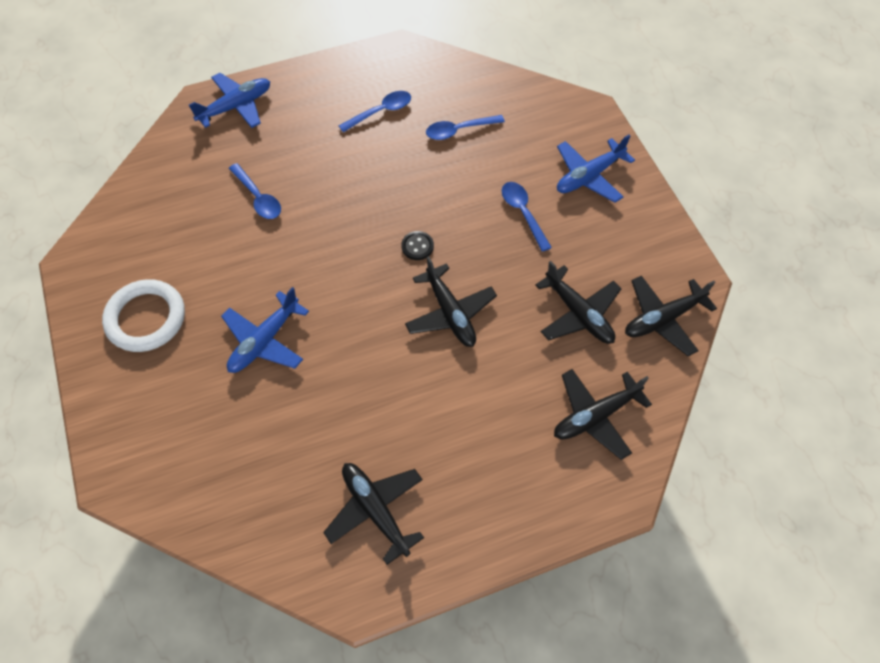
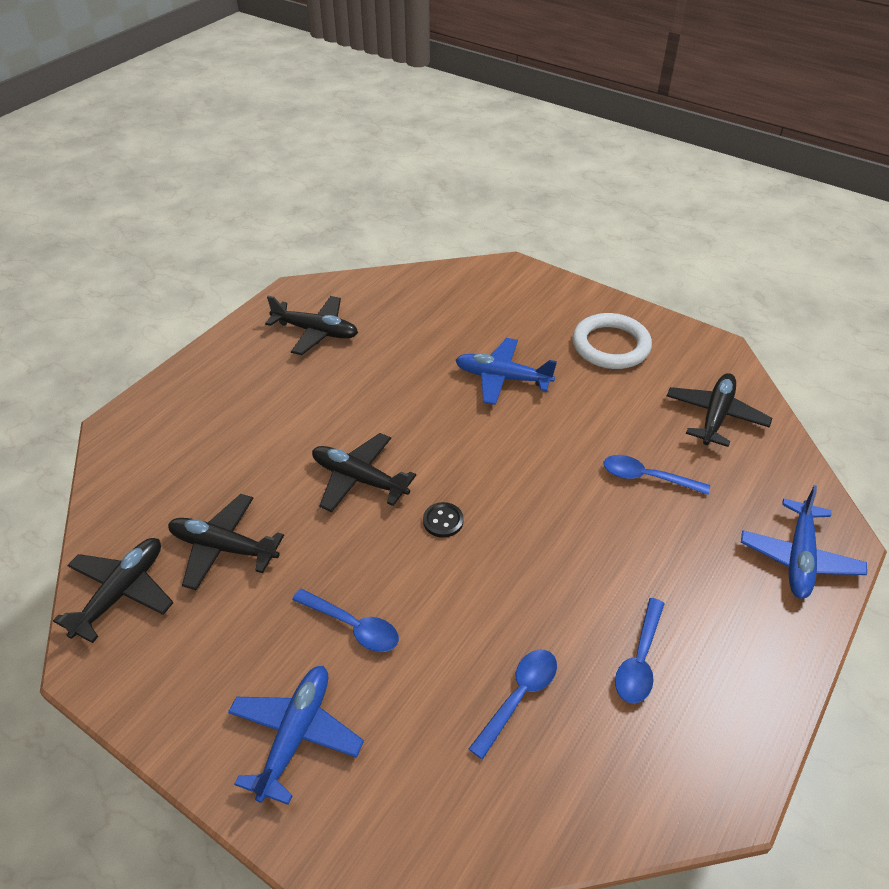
camera: 145 degrees right, 15 degrees down
blue plane [221,287,309,373] -> blue plane turned 75 degrees counterclockwise [455,338,557,405]
black plane [554,369,652,460] -> black plane moved to [667,373,772,447]

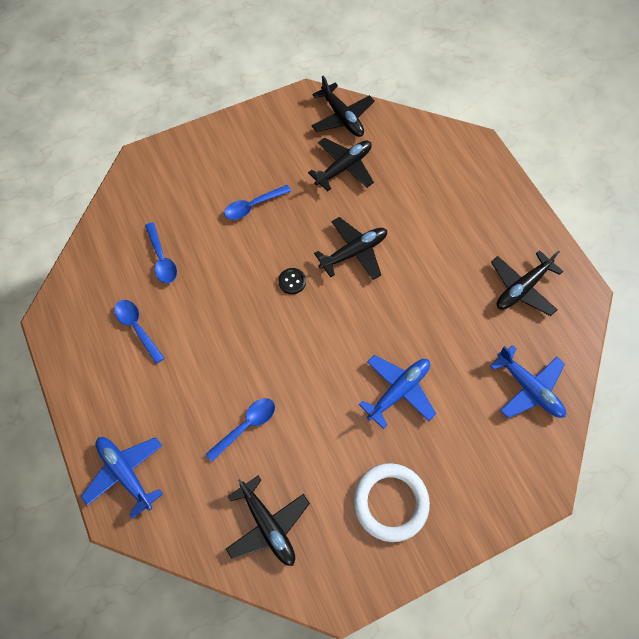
camera: 120 degrees right, 20 degrees up
blue plane [228,666,364,805] -> blue plane moved to [490,345,566,418]

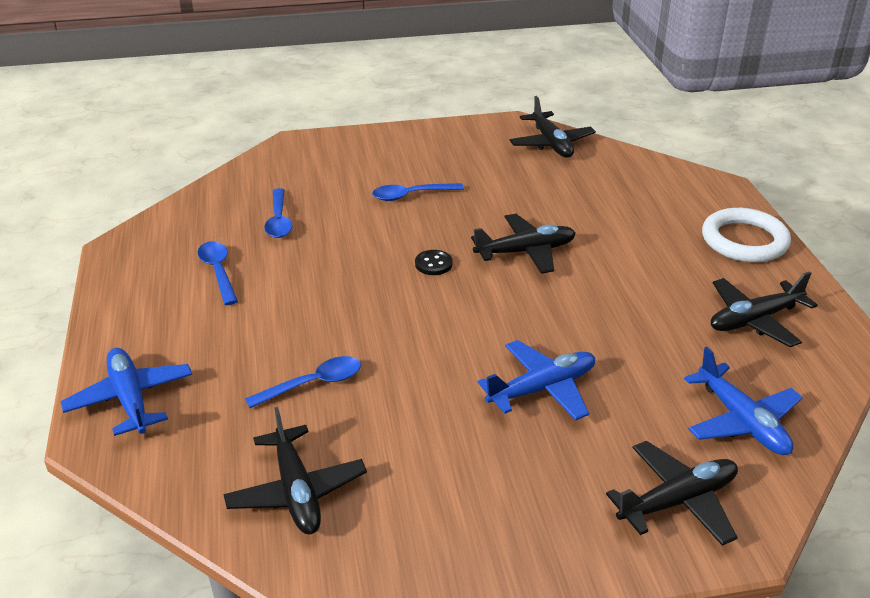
camera: 15 degrees right, 30 degrees down
black plane [308,138,374,191] -> black plane moved to [606,441,738,546]
white ring [353,463,430,542] -> white ring moved to [702,208,791,262]

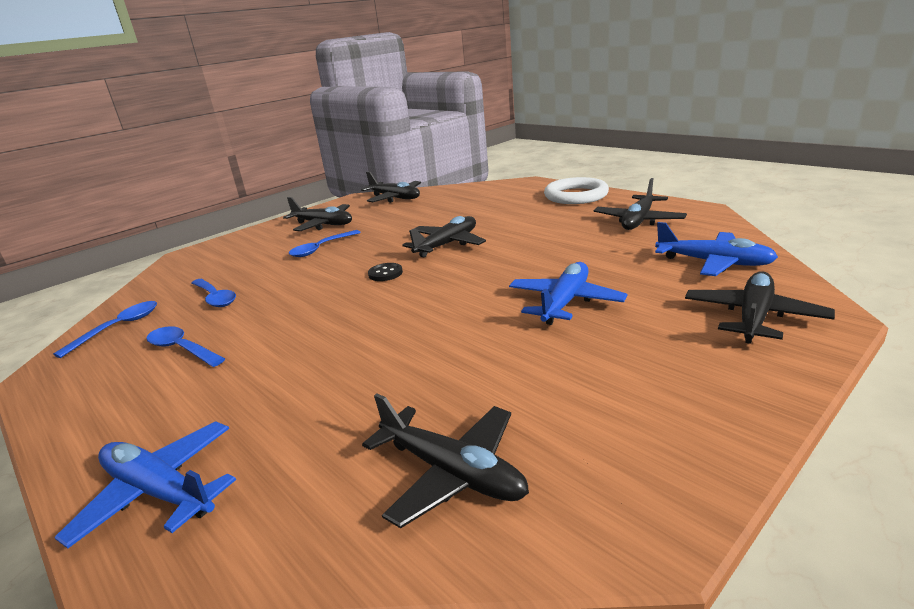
camera: 30 degrees left, 10 degrees down
blue spoon [245,356,361,408] -> blue spoon moved to [53,301,157,358]
none -> black plane [283,197,352,231]

